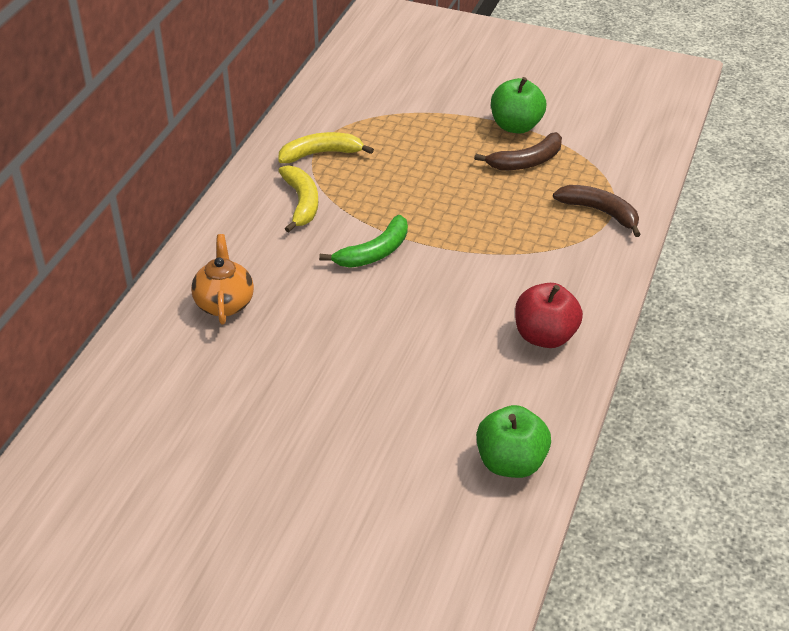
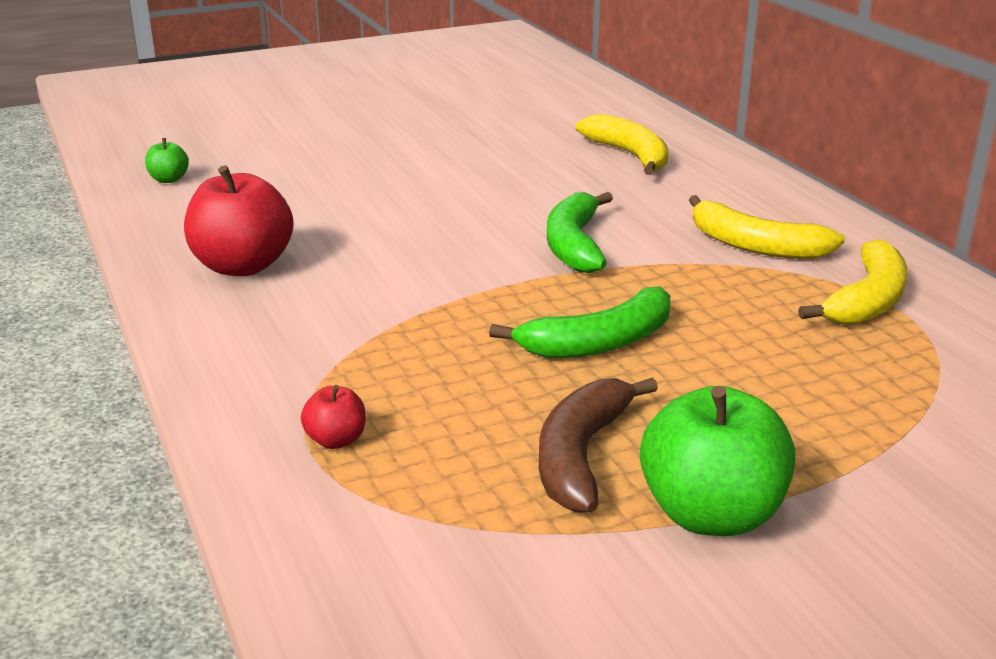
camera: 135 degrees right, 15 degrees down
orange teapot [191,234,254,325] -> yellow banana [576,114,669,175]
green apple [476,405,551,478] -> green apple [145,138,189,183], size x0.47
brown banana [553,185,641,237] -> red apple [301,385,366,449]
none -> green banana [489,286,670,358]

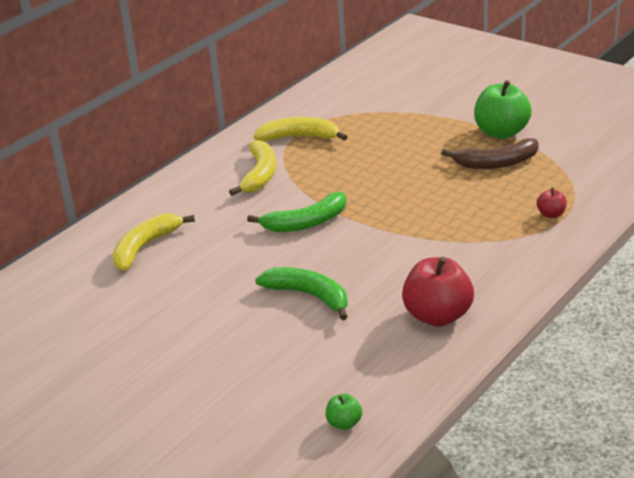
camera: 115 degrees left, 5 degrees up
green banana [489,286,670,358] -> green banana moved to [255,267,348,320]

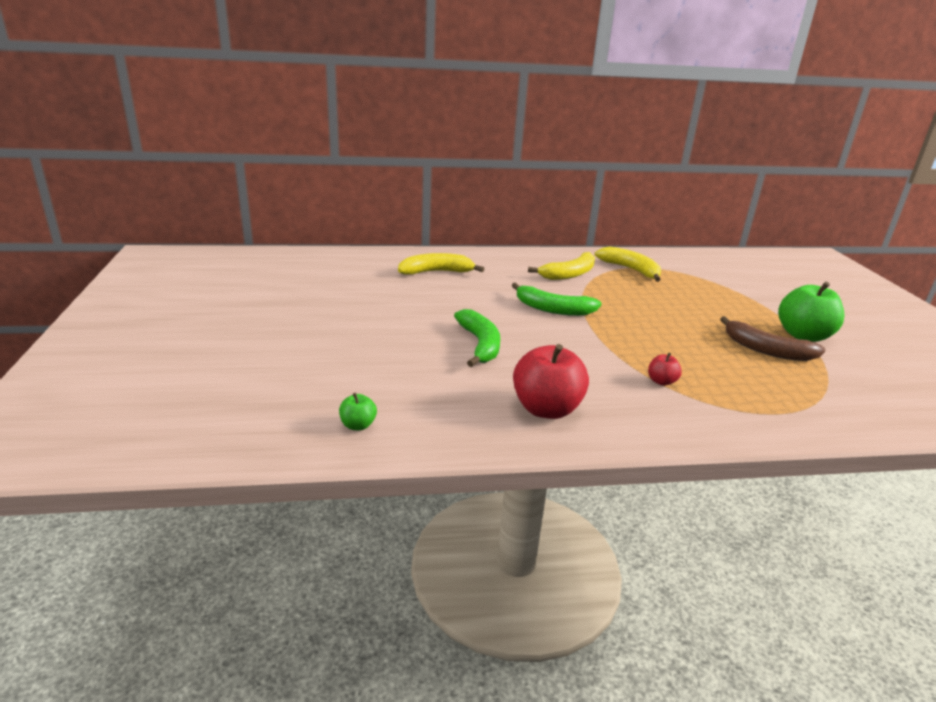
camera: 40 degrees right, 5 degrees down
red apple [537,188,567,218] -> red apple moved to [648,352,682,386]

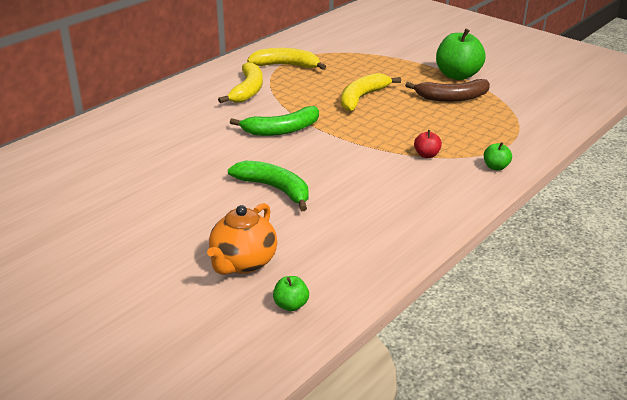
camera: 40 degrees left, 5 degrees up
yellow banana [398,253,484,275] -> yellow banana moved to [341,73,401,111]
red apple [513,344,589,419] -> none
none -> orange teapot [207,203,277,275]
none -> green apple [484,142,512,171]

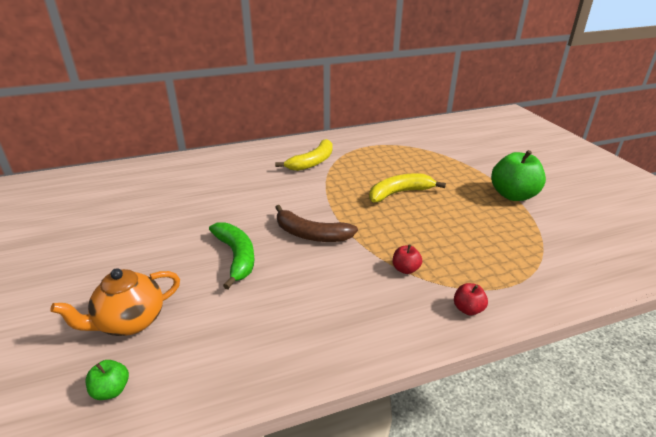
camera: 30 degrees right, 0 degrees up
green banana [230,106,319,136] -> none
yellow banana [247,48,326,70] -> none
brown banana [405,79,490,102] -> brown banana moved to [275,205,358,242]
green apple [484,142,512,171] -> red apple [454,283,488,315]

